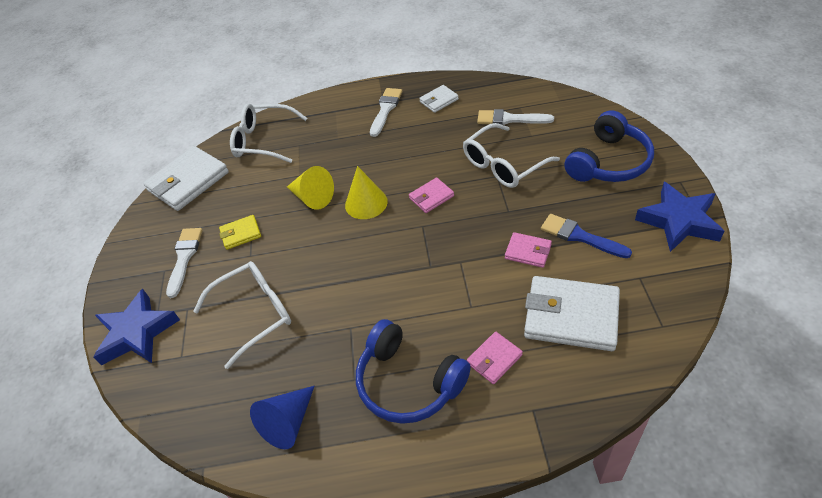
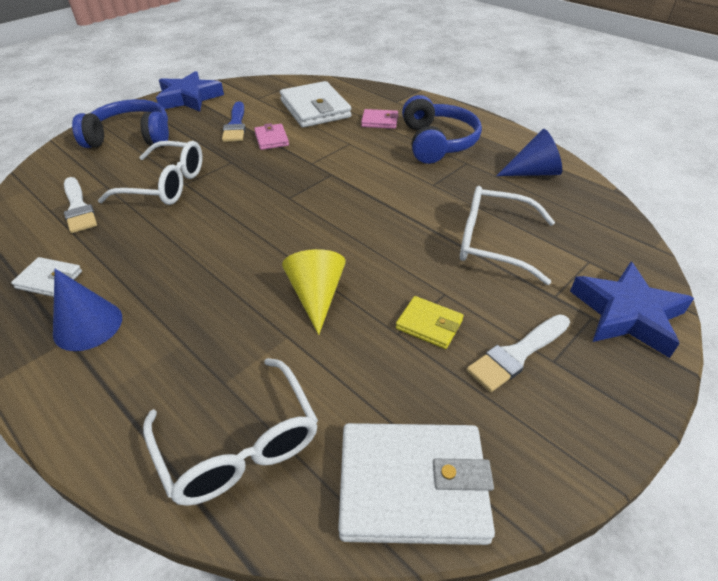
camera: 135 degrees left, 5 degrees down
yellow cone [345,166,388,219] -> none
white brush [370,88,403,137] -> blue cone [53,269,122,351]
pink wallet [409,178,454,213] -> none

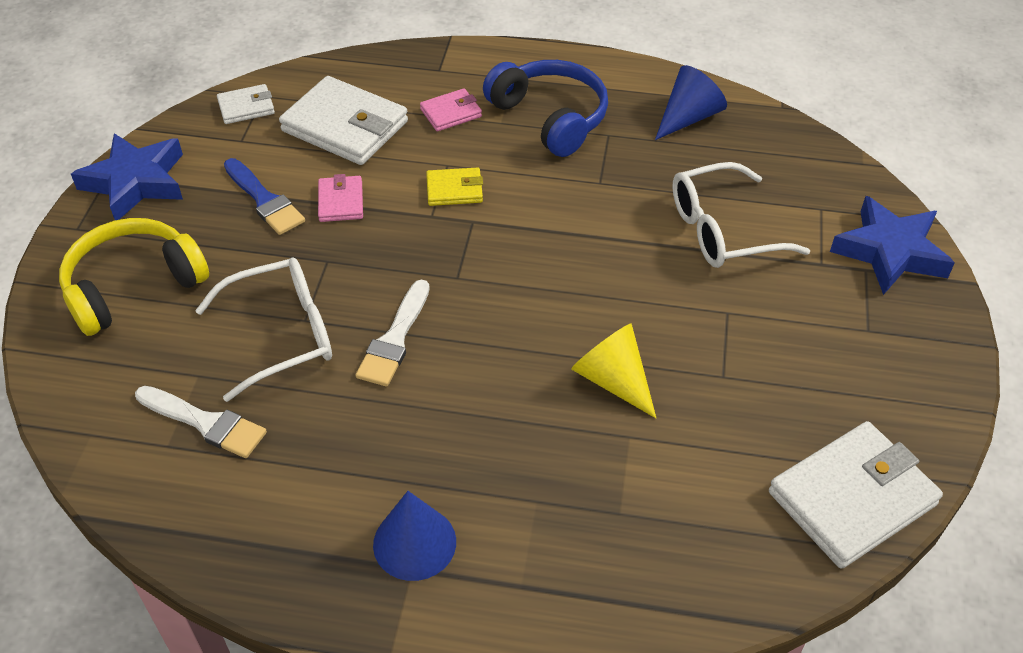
camera: 35 degrees left, 5 degrees up
white wallet [11,257,82,297] -> white wallet moved to [217,84,275,124]
blue headphones [72,99,169,148] -> yellow headphones [59,218,209,336]
white glasses [143,358,318,506] -> none
pink wallet [254,123,289,150] -> pink wallet turned 45 degrees clockwise [318,174,363,222]
yellow wallet [396,296,464,349] -> yellow wallet moved to [426,167,483,206]
white brush [467,314,570,392] -> white brush moved to [356,279,430,386]

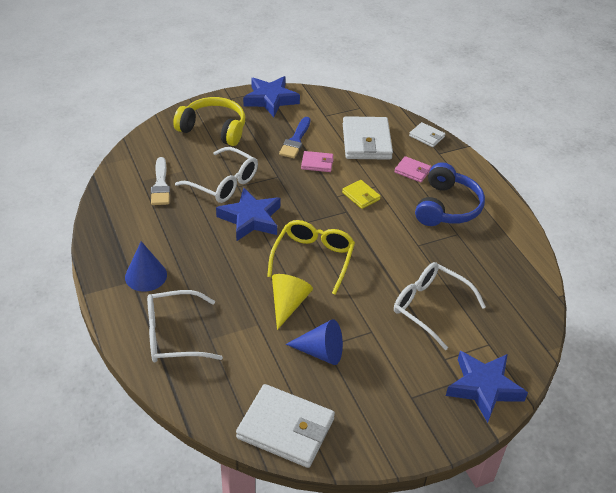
camera: 55 degrees right, 5 degrees down
white wallet [217,84,275,124] -> white wallet moved to [409,122,445,147]
pink wallet [318,174,363,222] -> pink wallet turned 45 degrees clockwise [301,151,334,172]
white brush [356,279,430,386] -> blue star [216,188,281,242]
blue cone [655,65,727,140] -> blue cone moved to [286,319,343,365]
none -> white glasses [147,290,223,362]
none -> yellow glasses [267,220,355,295]

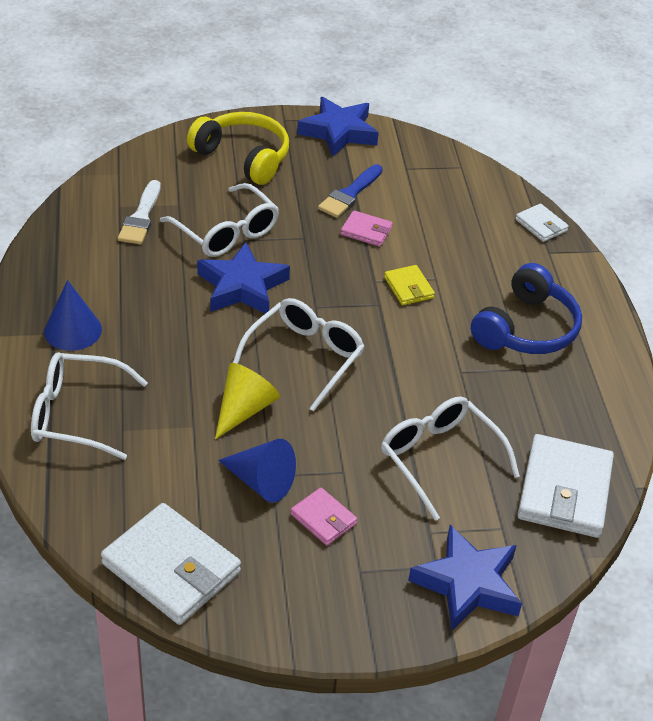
camera: 15 degrees right, 0 degrees up
yellow glasses [267,220,355,295] -> white glasses [233,298,365,411]
white wallet [343,116,393,160] -> white wallet moved to [517,434,614,538]
pink wallet [394,156,431,182] -> pink wallet moved to [291,487,357,545]

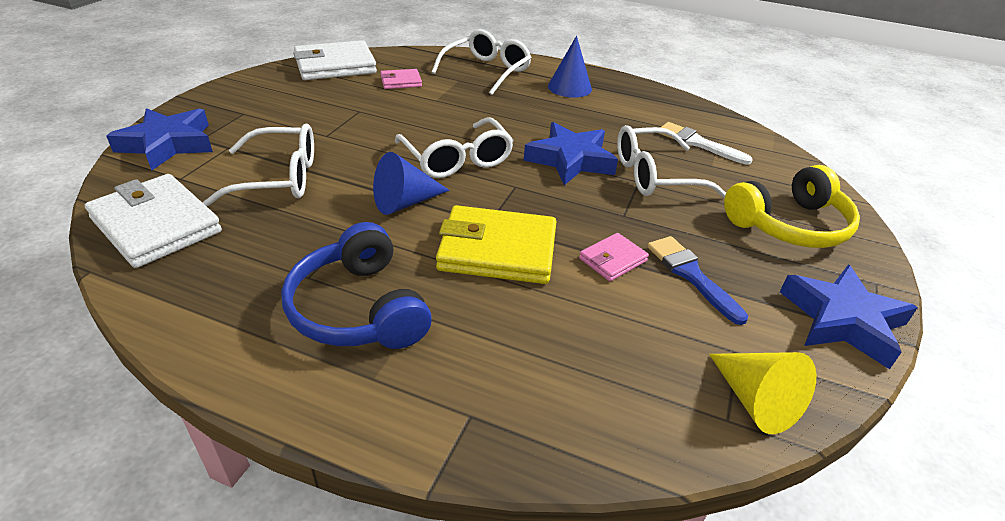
camera: 120 degrees right, 5 degrees down
yellow cone [215,363,280,439] -> yellow cone moved to [709,352,816,434]
blue cone [218,439,296,503] -> blue cone moved to [373,152,450,215]
pink wallet [291,487,357,545] -> pink wallet moved to [380,69,422,89]
yellow wallet [384,265,435,305] -> yellow wallet [436,205,556,284], size x1.98
white wallet [516,203,569,242] -> none

